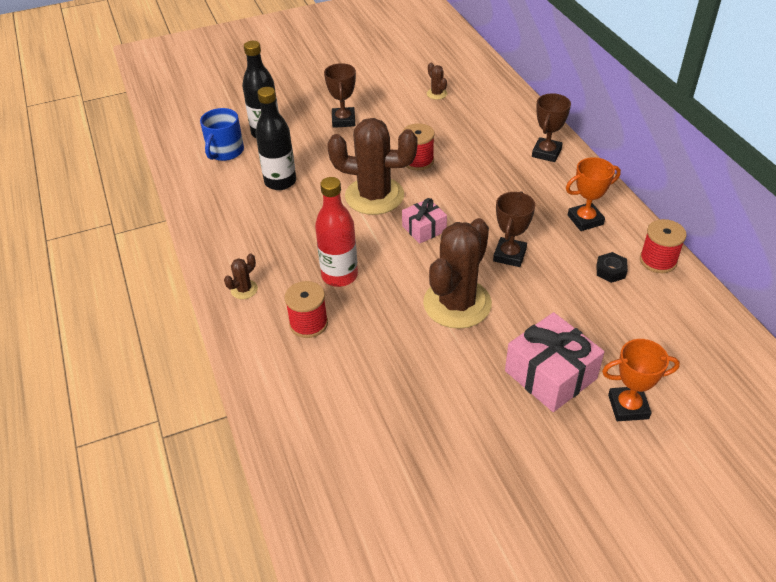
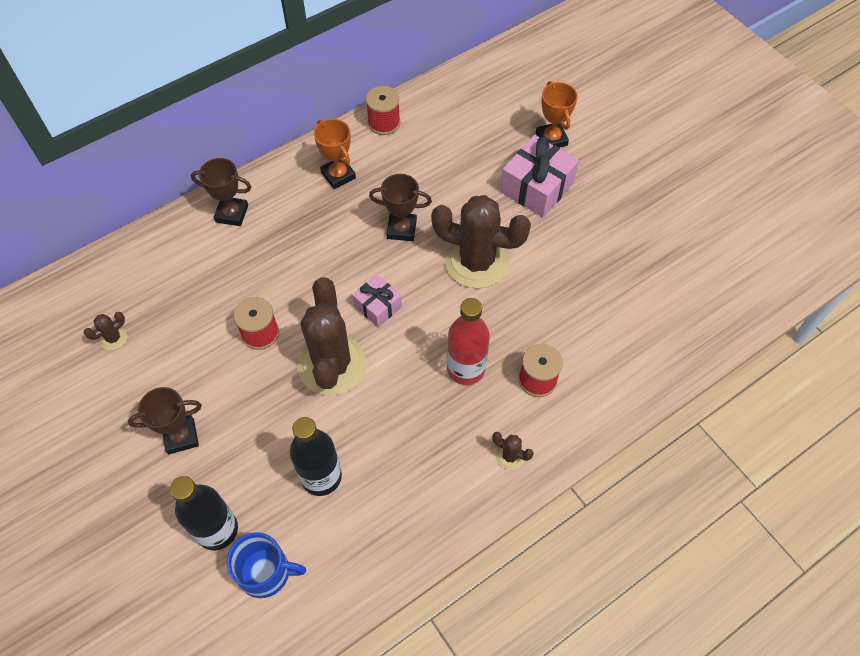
camera: 105 degrees left, 15 degrees up
black nut [597,252,628,283] -> none

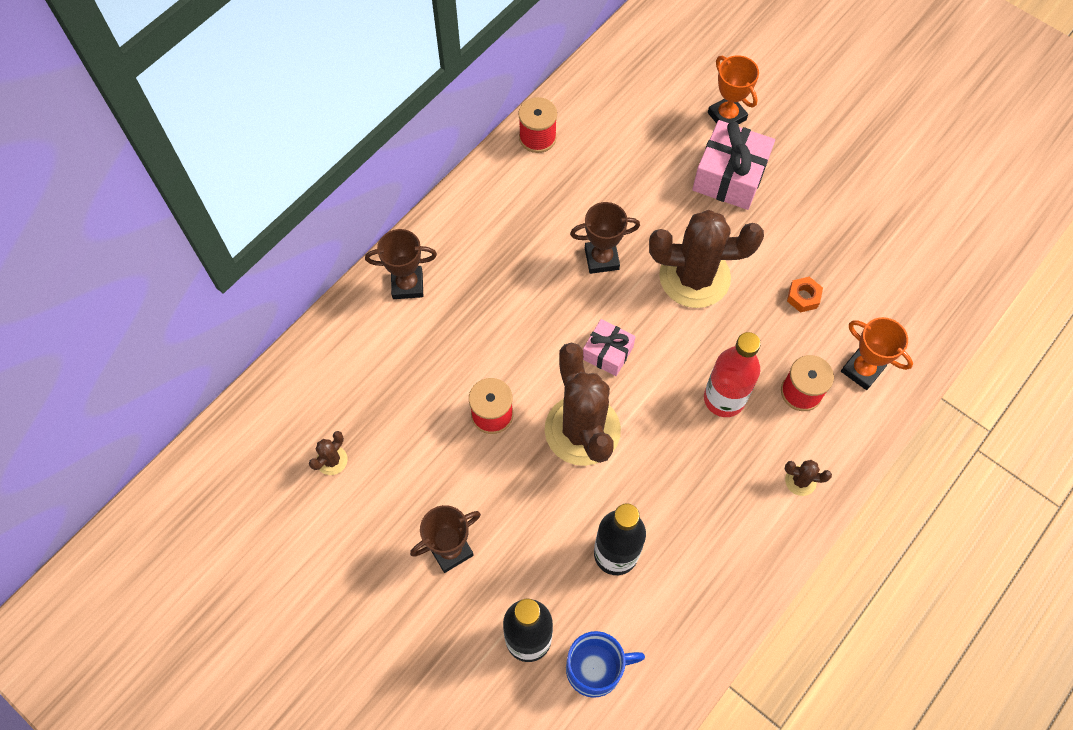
camera: 15 degrees left, 5 degrees up
orange trophy [314,119,356,189] -> orange trophy moved to [841,317,913,390]
none -> orange nut [787,277,823,313]

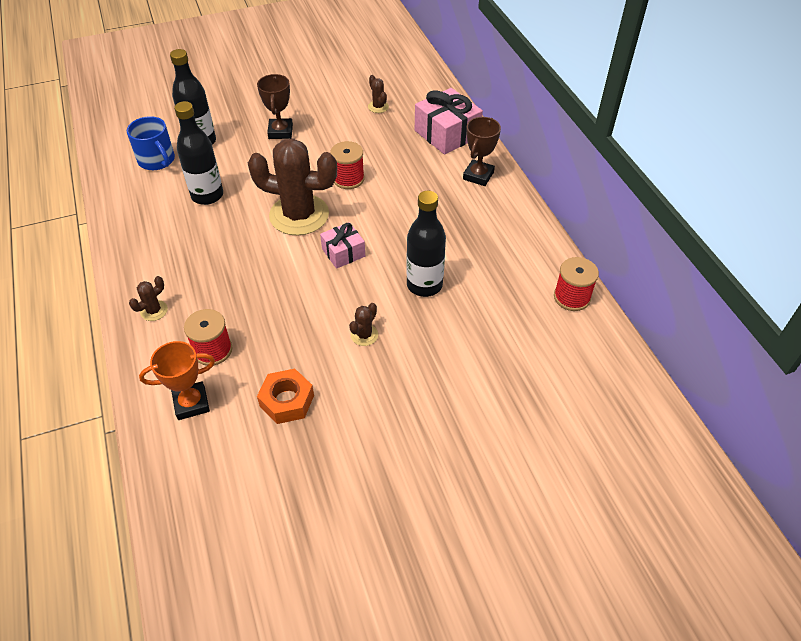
camera: 120 degrees right, 15 degrees down
blue mug [566,631,645,698] -> blue mug turned 60 degrees counterclockwise [127,116,175,170]
brown trophy [570,202,640,274] -> black bottle [406,191,446,297]
brown cactus [649,210,764,308] -> brown cactus [349,303,378,346], size x0.41
pink gift [692,120,775,210] -> pink gift moved to [415,88,483,155]
red bottle [704,332,761,417] -> none
orange trophy [708,55,759,125] -> none
orange nut [787,277,823,313] -> orange nut [257,369,314,424], size x1.53

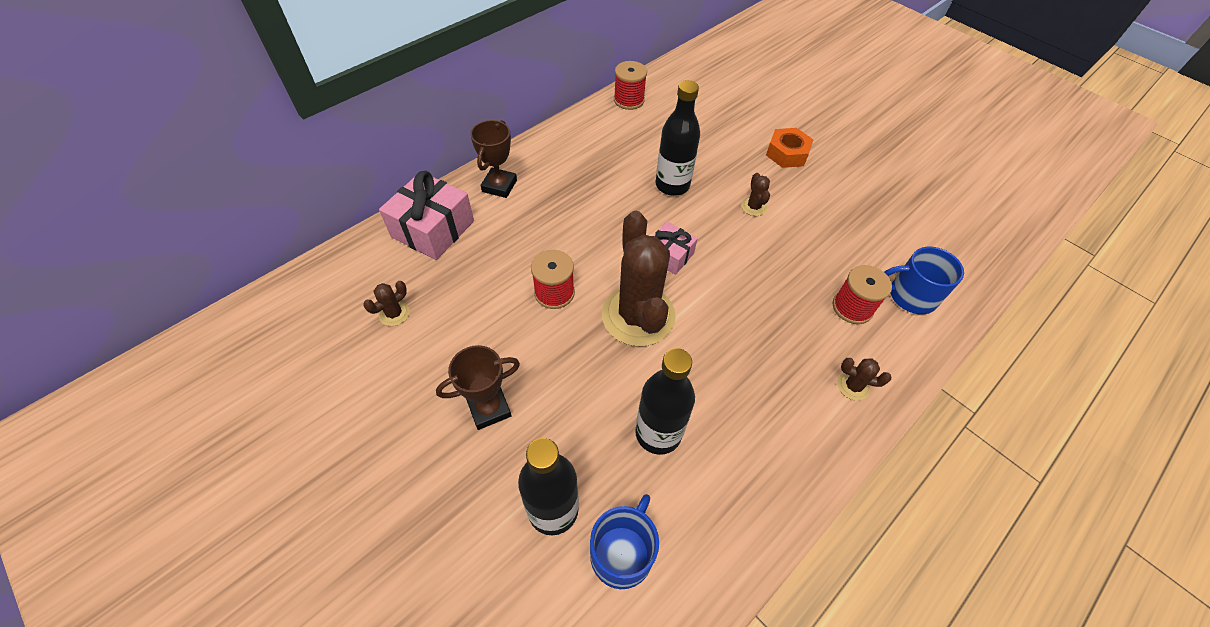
camera: 115 degrees left, 5 degrees up
orange trophy [139,341,215,420] -> blue mug [884,247,964,314]
orange nut [257,369,314,424] -> orange nut moved to [766,128,813,168]
brown cactus [349,303,378,346] -> brown cactus turned 75 degrees clockwise [741,173,770,216]
brown trophy [463,117,501,186] -> brown trophy turned 75 degrees counterclockwise [470,120,517,198]

